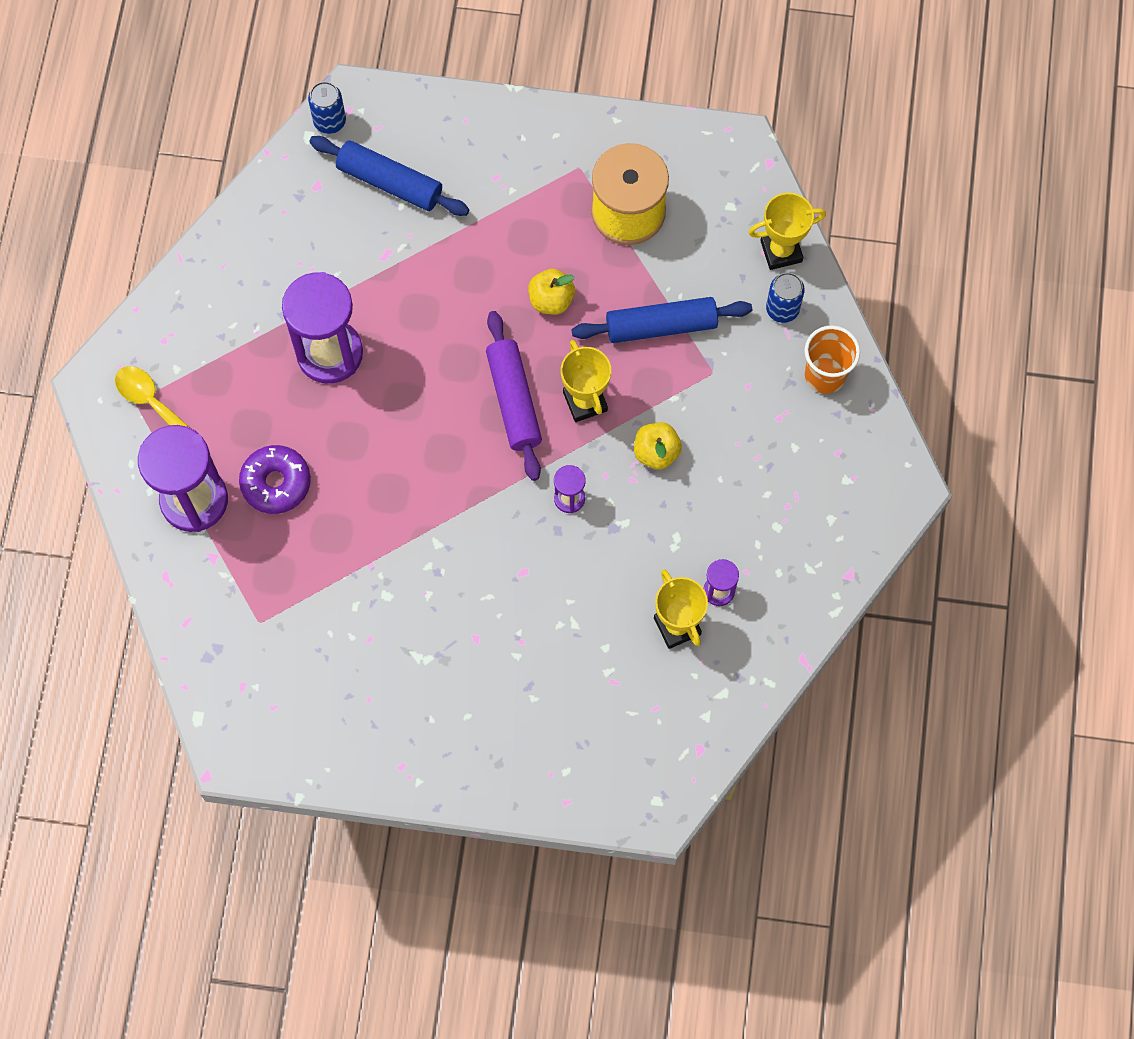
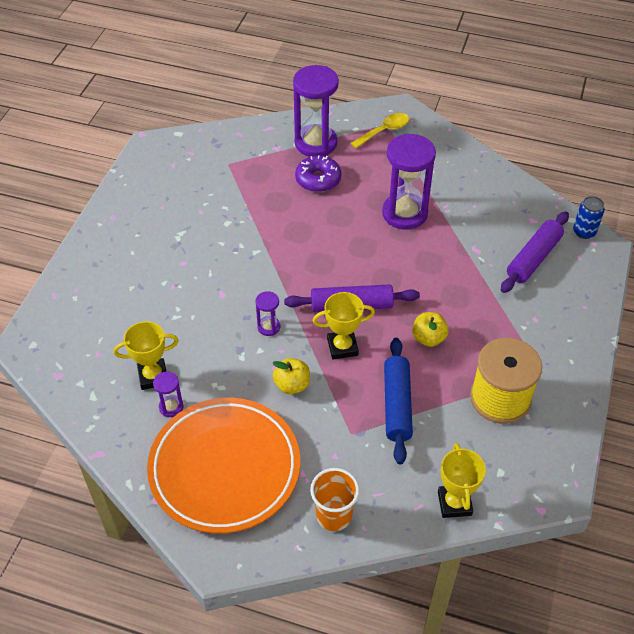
camera: 100 degrees right, 20 degrees down
blue rolling pin [309,136,469,216] -> purple rolling pin [501,211,569,293]
blue can [766,272,805,323] -> none
none -> orange plate [147,398,300,534]

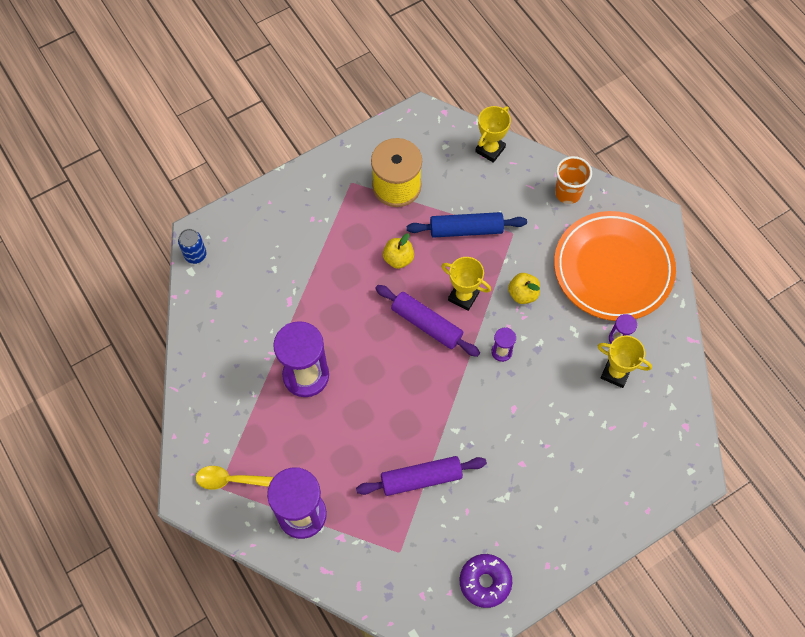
camera: 140 degrees left, 15 degrees up
purple donut [295,155,341,192] -> purple donut moved to [460,554,512,608]
blue rolling pin [384,338,413,464] -> blue rolling pin turned 45 degrees clockwise [407,212,527,238]
purple rolling pin [501,211,569,293] -> purple rolling pin moved to [356,456,487,496]

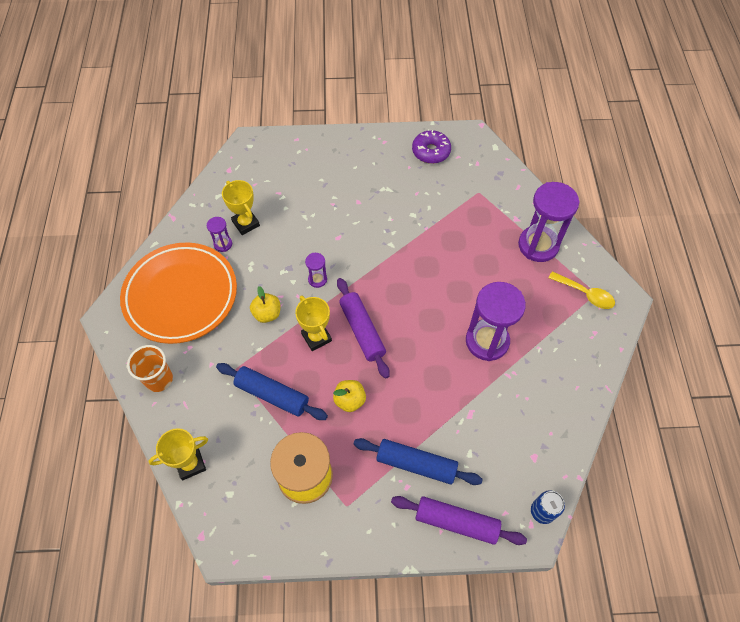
camera: 150 degrees left, 5 degrees down
purple rolling pin [356,456,487,496] -> purple rolling pin moved to [391,496,527,545]
none -> blue rolling pin [354,438,483,485]

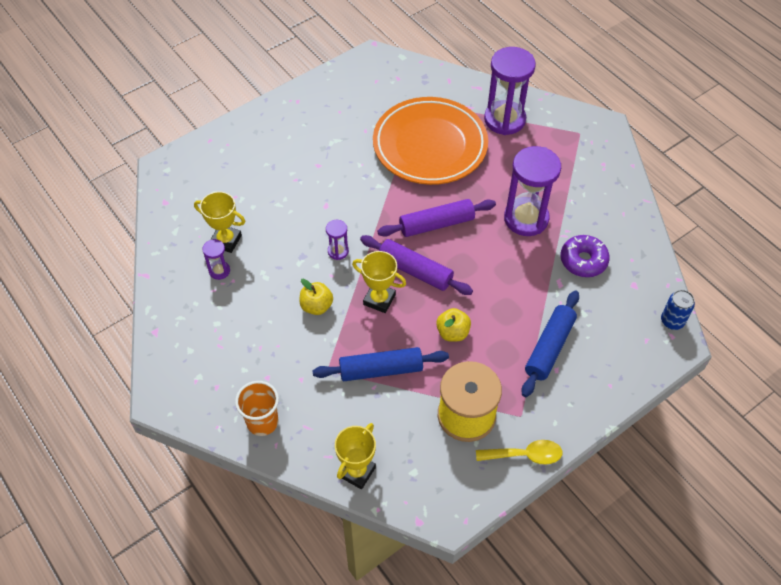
camera: 35 degrees left, 5 degrees down
orange plate [120,242,237,344] -> orange plate moved to [373,97,488,185]
blue rolling pin [354,438,483,485] -> blue rolling pin turned 45 degrees counterclockwise [521,291,579,397]
purple rolling pin [391,496,527,545] -> purple rolling pin moved to [377,199,496,237]
purple donut [412,130,451,164] -> purple donut moved to [560,235,610,277]
yellow spoon [548,271,615,309] -> yellow spoon moved to [476,440,563,465]

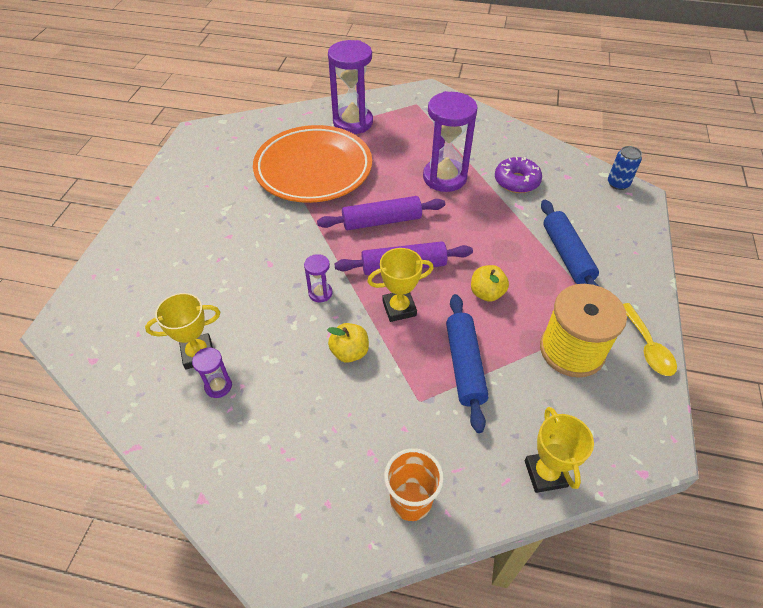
camera: 40 degrees left, 5 degrees down
blue rolling pin [312,347,449,381] -> blue rolling pin turned 45 degrees counterclockwise [446,294,489,433]
purple rolling pin [377,199,496,237] -> purple rolling pin turned 45 degrees clockwise [317,196,445,230]
yellow spoon [476,440,563,465] -> yellow spoon turned 120 degrees clockwise [623,303,677,376]

